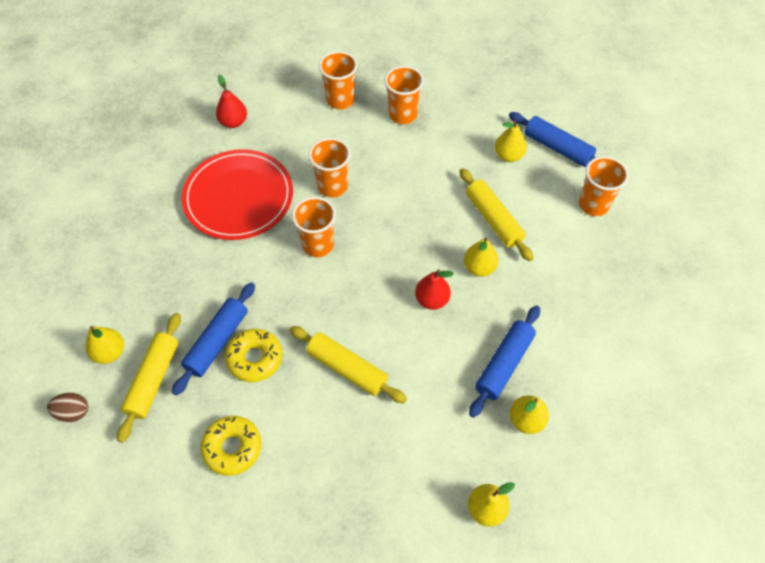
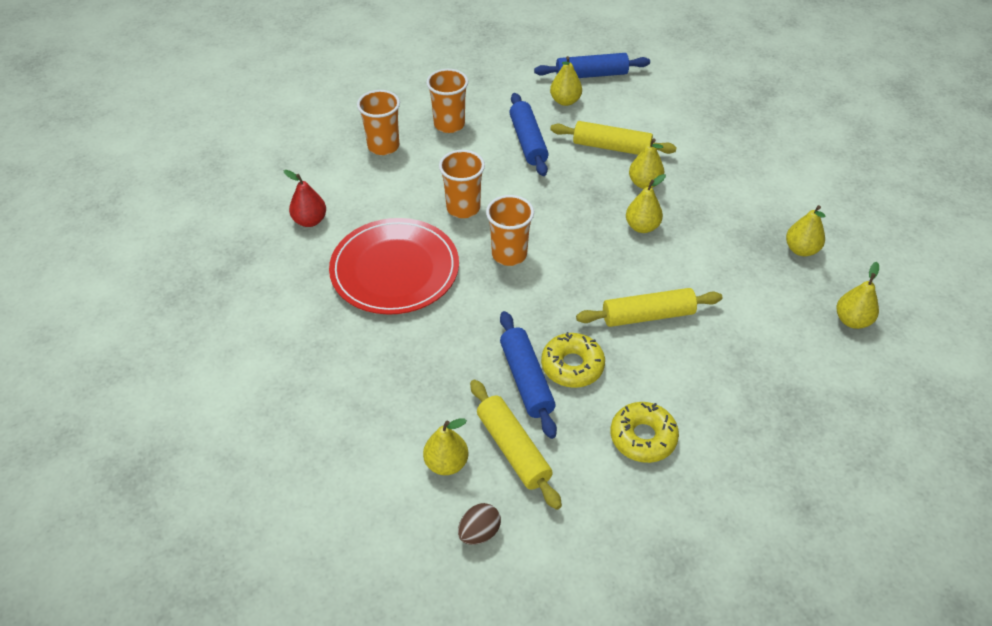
camera: 45 degrees left, 10 degrees down
red pear [415,269,454,310] -> yellow pear [626,174,666,233]
blue rolling pin [469,306,540,418] -> blue rolling pin moved to [509,93,549,176]
orange cup [579,156,629,216] -> none

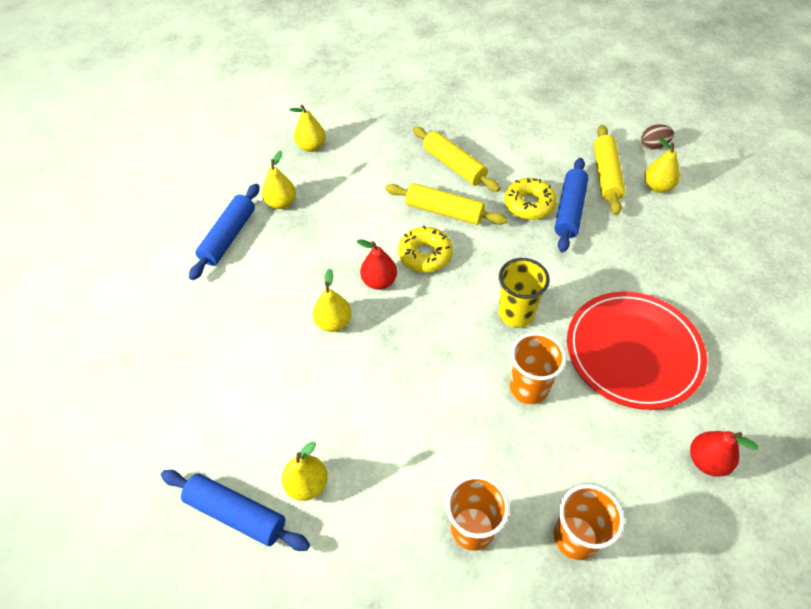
camera: 145 degrees left, 5 degrees up
orange cup [486,195,534,266] -> yellow cup [499,258,550,328]
blue rolling pin [509,93,549,176] -> blue rolling pin moved to [189,184,260,280]
yellow rolling pin [550,121,677,155] -> yellow rolling pin moved to [413,126,500,192]
yellow donut [611,402,679,463] -> yellow donut moved to [398,226,453,273]
yellow pear [626,174,666,233] -> red pear [357,239,397,290]

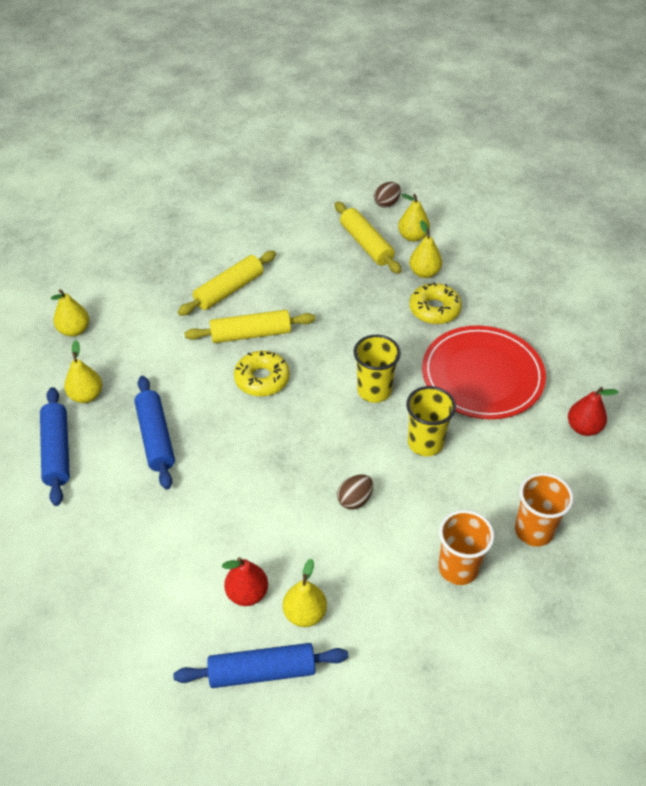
camera: 35 degrees left, 5 degrees down
yellow pear [313,269,352,332] -> yellow pear moved to [409,220,442,278]
red pear [357,239,397,290] -> red pear moved to [222,557,268,606]
yellow rolling pin [413,126,500,192] -> yellow rolling pin turned 60 degrees counterclockwise [178,251,276,316]
yellow donut [504,178,557,220] -> yellow donut moved to [409,282,462,324]
orange cup [510,332,566,405] -> yellow cup [406,386,456,456]
blue rolling pin [554,158,589,252] -> blue rolling pin moved to [134,376,175,490]
none -> brown egg [337,474,373,510]

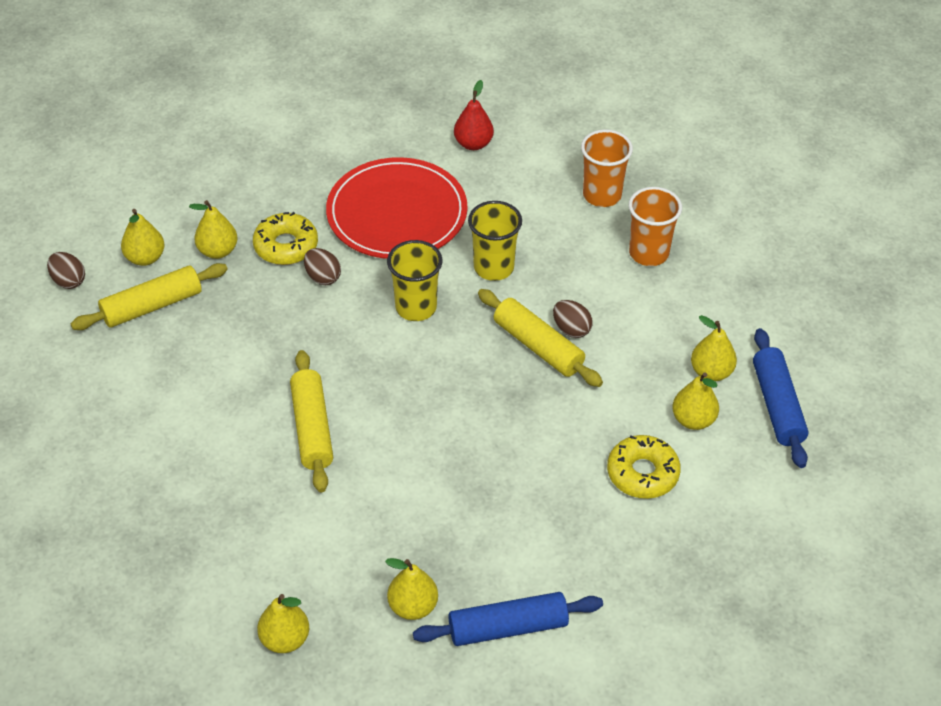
camera: 90 degrees left, 0 degrees up
blue rolling pin [134,376,175,490] -> none
yellow rolling pin [178,251,276,316] -> yellow rolling pin moved to [478,289,603,387]
red pear [222,557,268,606] -> yellow pear [672,372,719,430]
yellow donut [234,351,290,396] -> yellow donut moved to [607,435,681,499]
none -> brown egg [304,248,341,285]

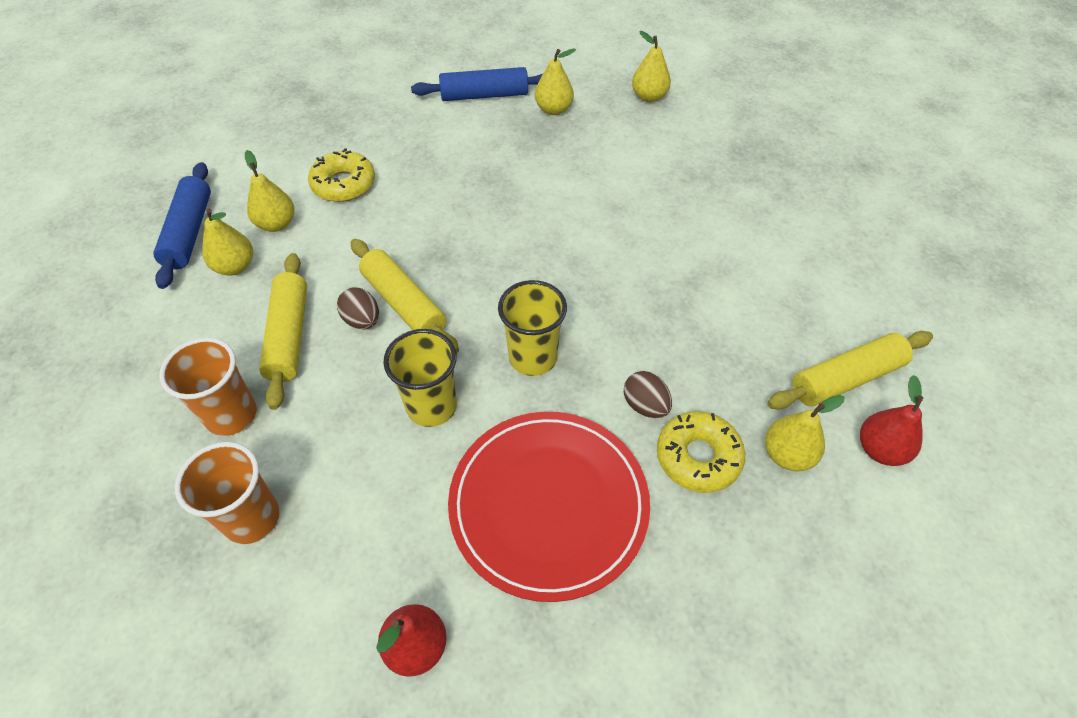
camera: 175 degrees left, 5 degrees up
brown egg [47,252,85,289] -> none
yellow pear [121,209,165,266] -> red pear [860,375,924,466]
yellow rolling pin [290,350,333,492] -> yellow rolling pin moved to [259,253,307,410]

